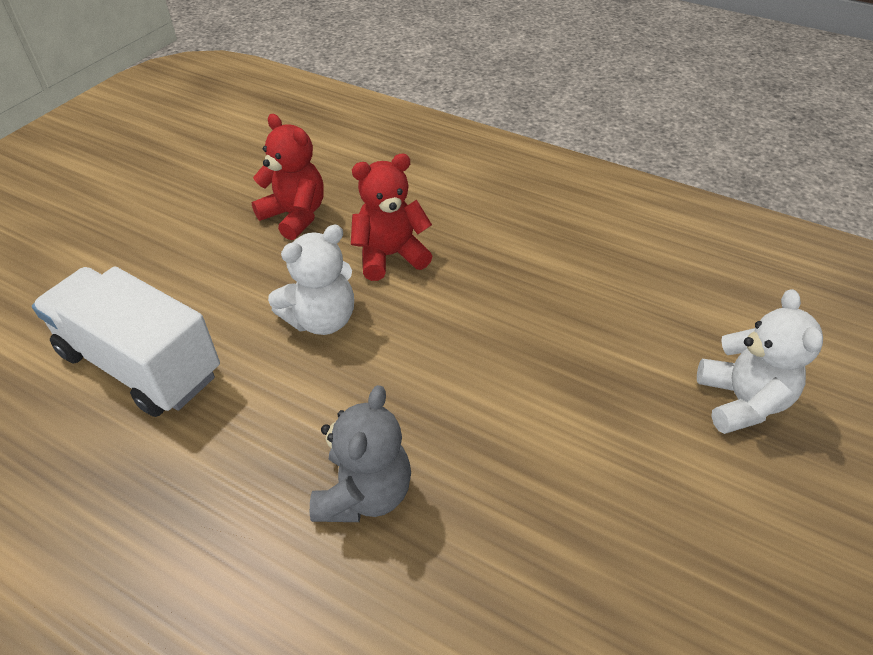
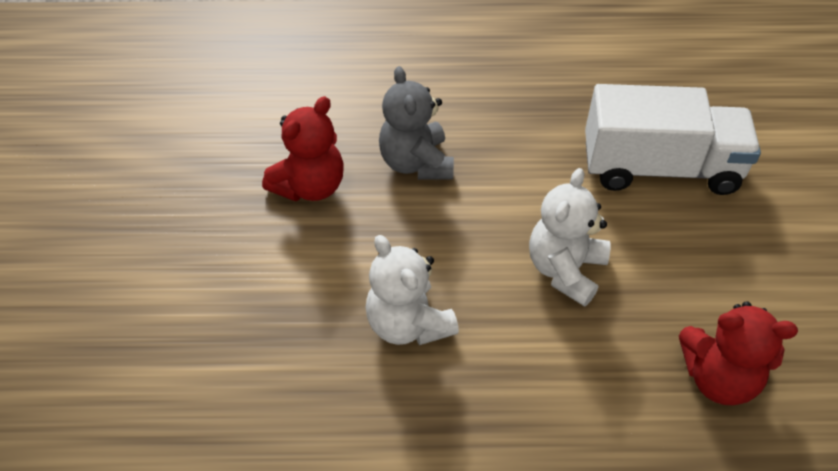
camera: 150 degrees right, 5 degrees up
red teddy bear [351,154,433,281] -> red teddy bear moved to [262,96,344,202]
white teddy bear [697,289,823,434] -> white teddy bear moved to [366,235,459,345]

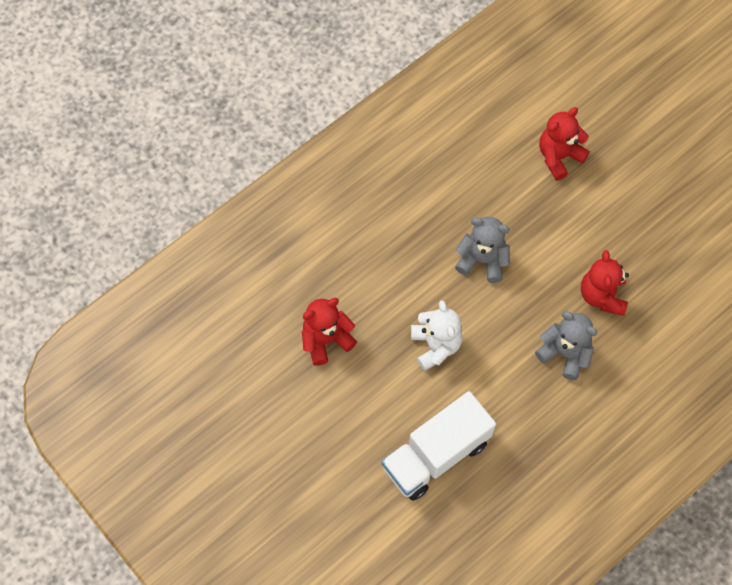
camera: 140 degrees right, 15 degrees up
white teddy bear [366,235,459,345] -> grey teddy bear [455,217,510,283]
none -> red teddy bear [539,107,590,181]

